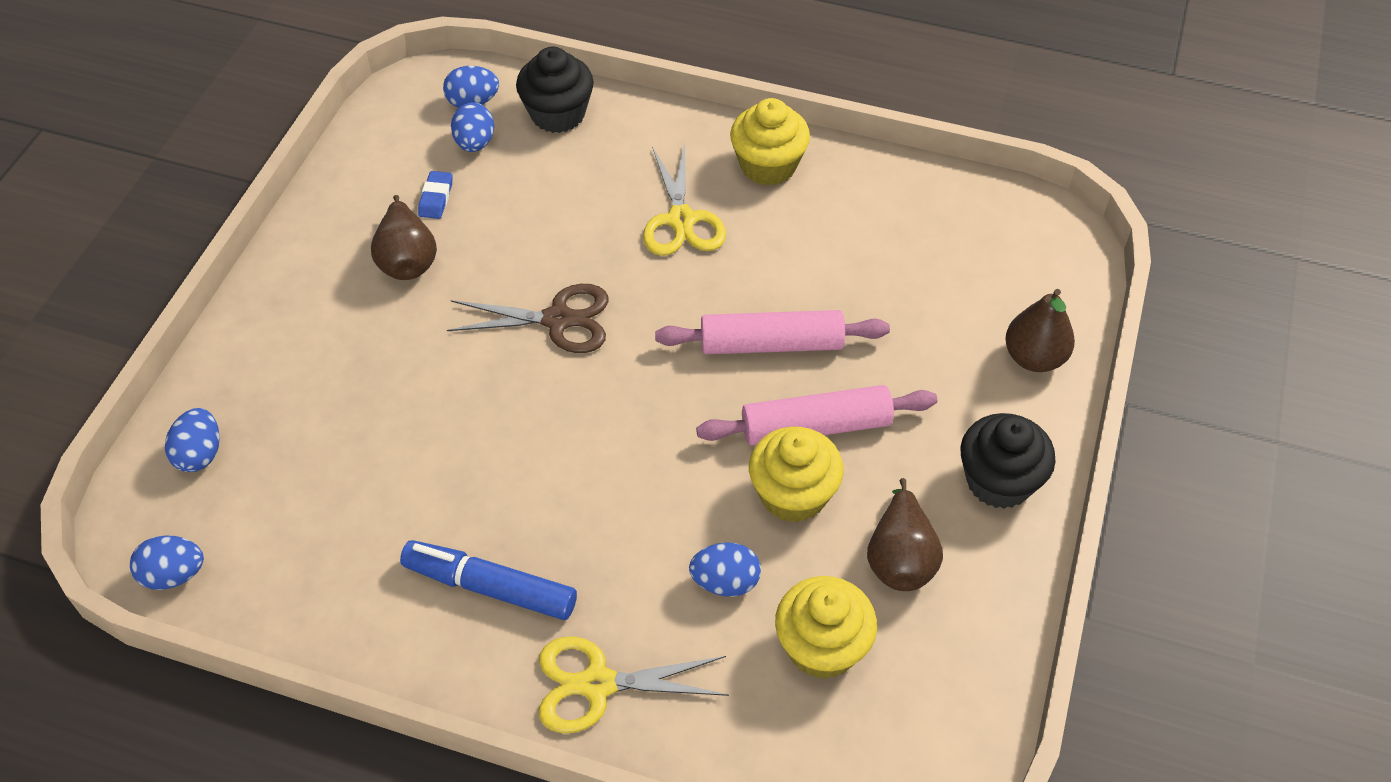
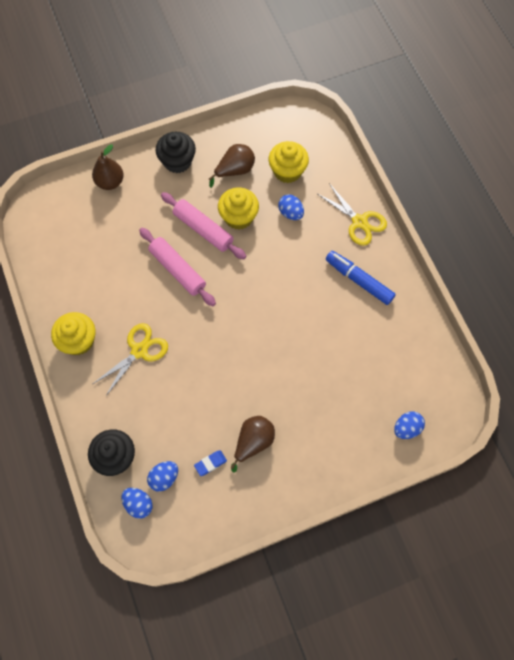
camera: 130 degrees left, 15 degrees up
blue egg [130,536,204,590] -> none
blue marker [400,540,577,620] -> blue marker turned 150 degrees clockwise [326,251,396,305]
brown scissors [447,284,609,353] -> none

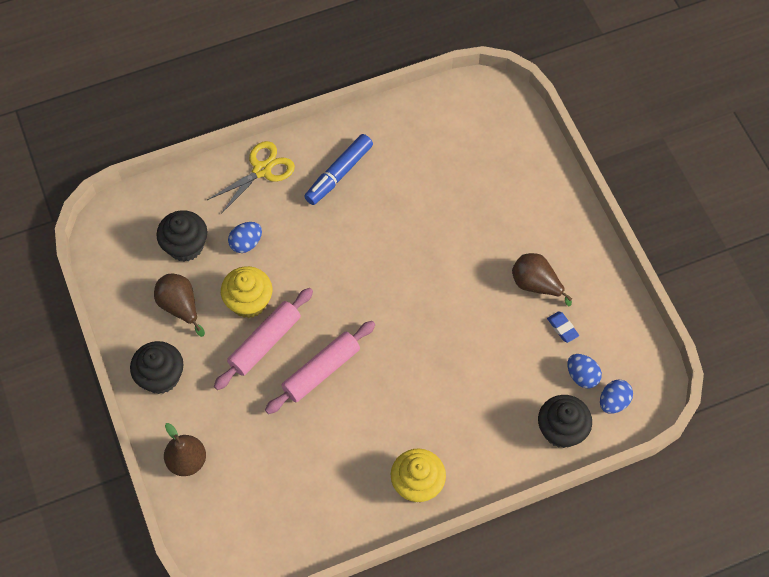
camera: 90 degrees left, 5 degrees down
yellow scissors [93,323,168,397] -> none
yellow cupcake [269,141,309,183] -> black cupcake [156,210,207,262]
blue egg [394,411,425,439] -> none

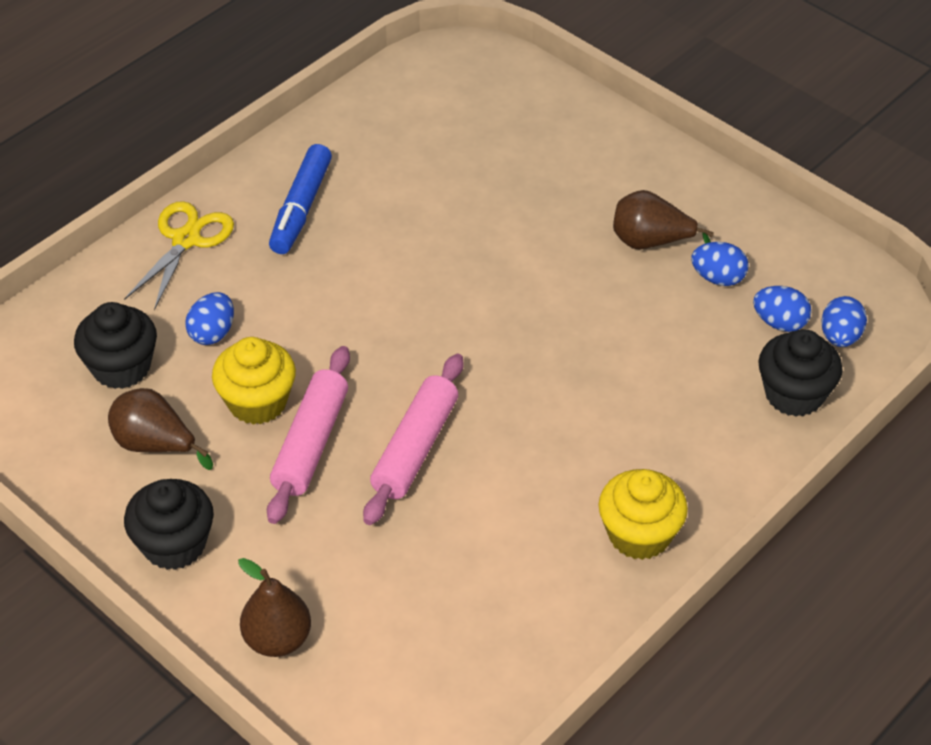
camera: 25 degrees left, 15 degrees down
blue eraser [547,311,579,343] -> blue egg [691,242,749,286]

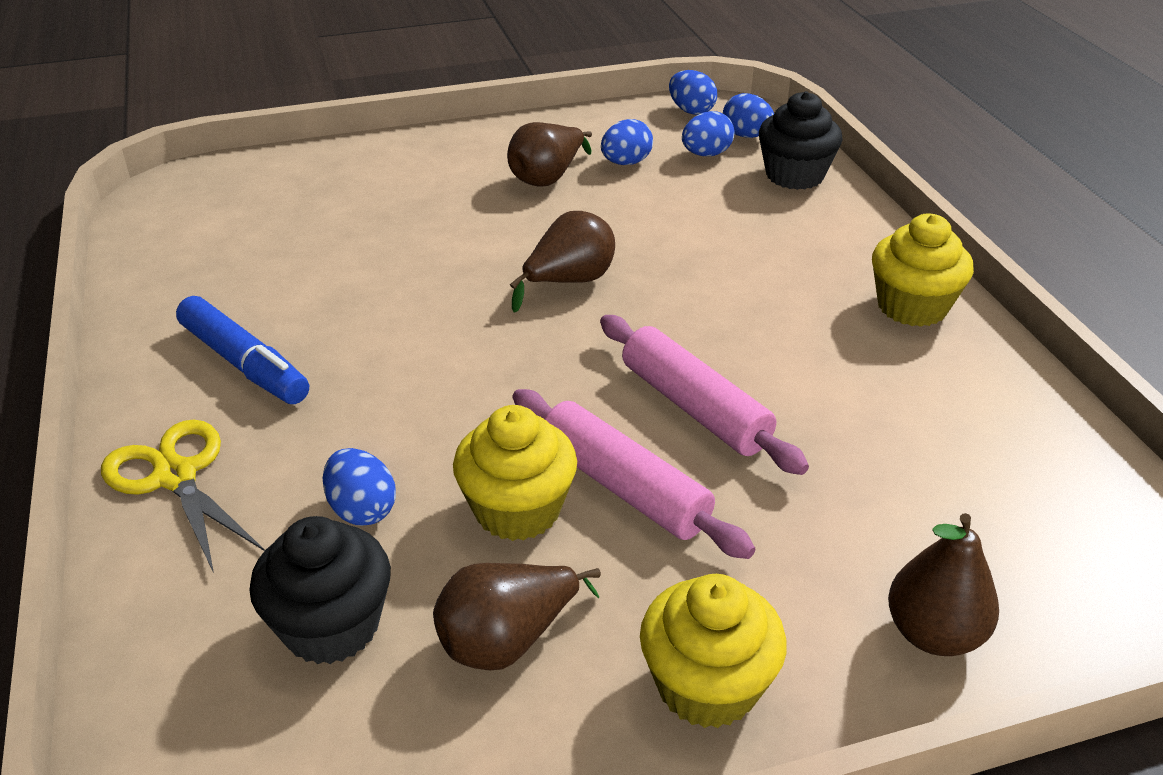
camera: 60 degrees left, 10 degrees down
black cupcake [124,479,214,570] -> yellow cupcake [640,574,787,728]
none -> brown pear [510,211,615,313]
none -> blue egg [669,70,717,115]

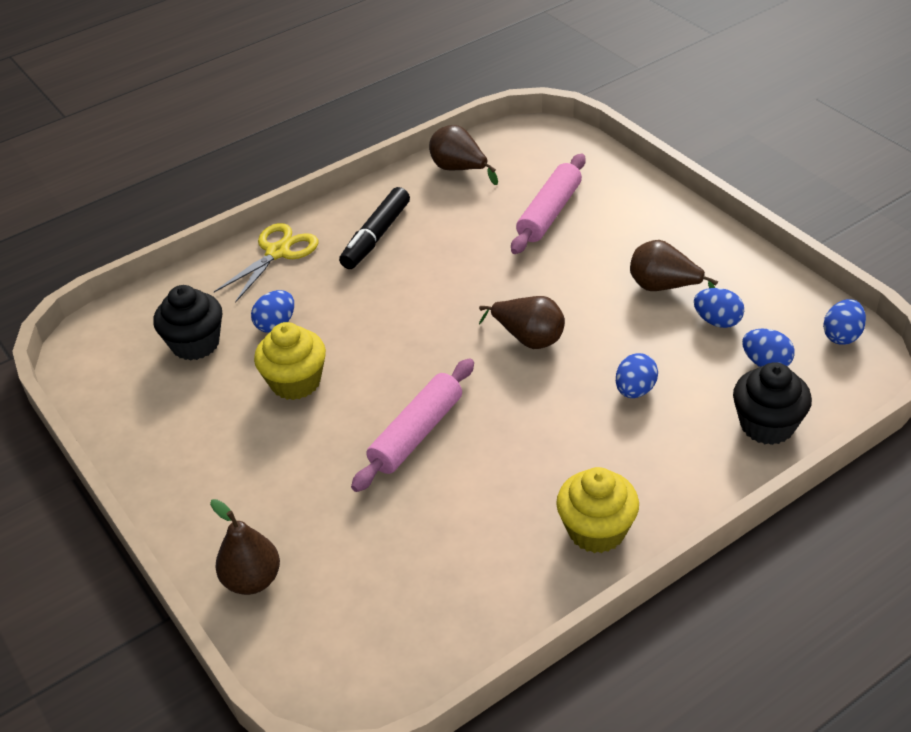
camera: 75 degrees right, 5 degrees up
blue marker [176,296,309,404] -> black marker [339,187,410,269]
brown pear [433,563,601,670] -> brown pear moved to [429,125,498,185]
pink rolling pin [512,389,756,559] -> pink rolling pin moved to [511,154,586,254]
yellow cupcake [640,574,787,728] -> none
blue egg [723,93,774,138] -> blue egg moved to [616,353,658,398]

